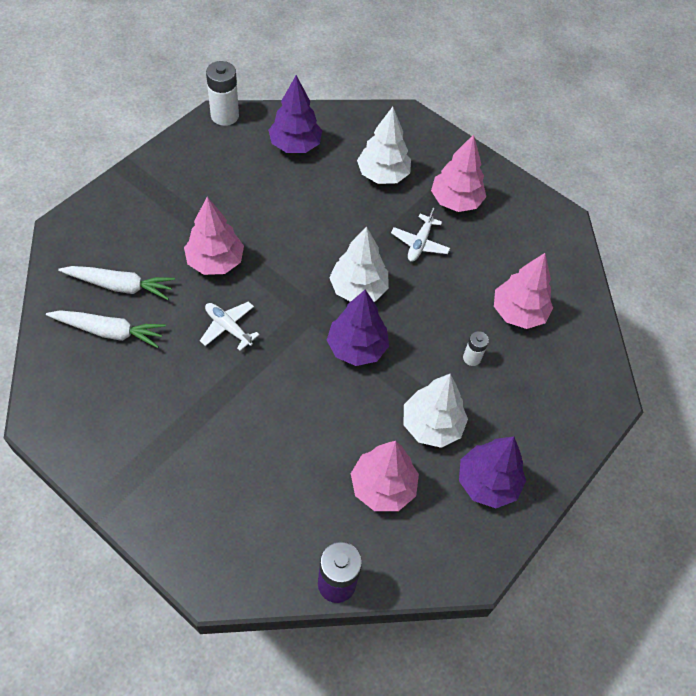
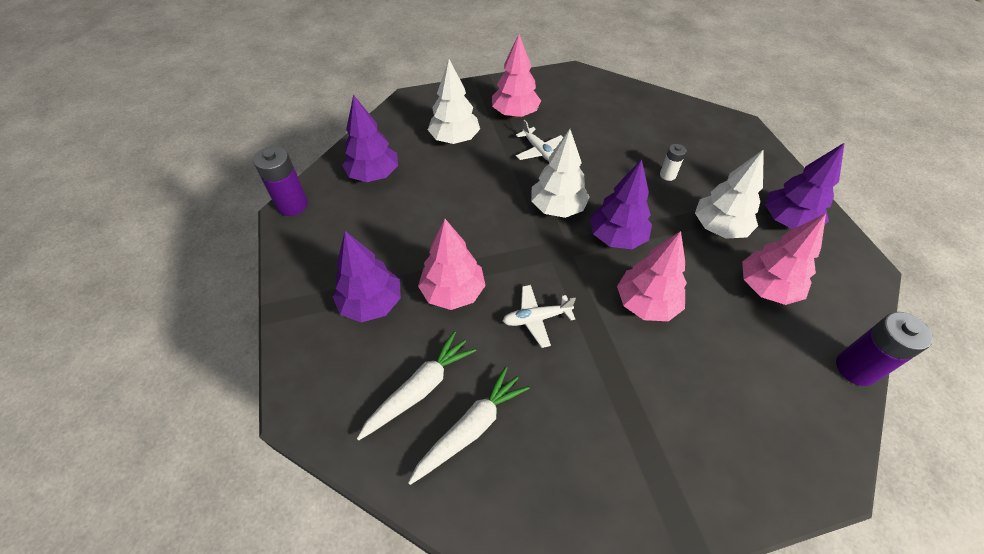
camera: 50 degrees left, 5 degrees down
white battery [206,61,239,126] -> purple battery [253,146,308,216]
pink tree [494,253,553,329] -> pink tree moved to [617,231,687,321]
none -> purple tree [333,231,401,323]

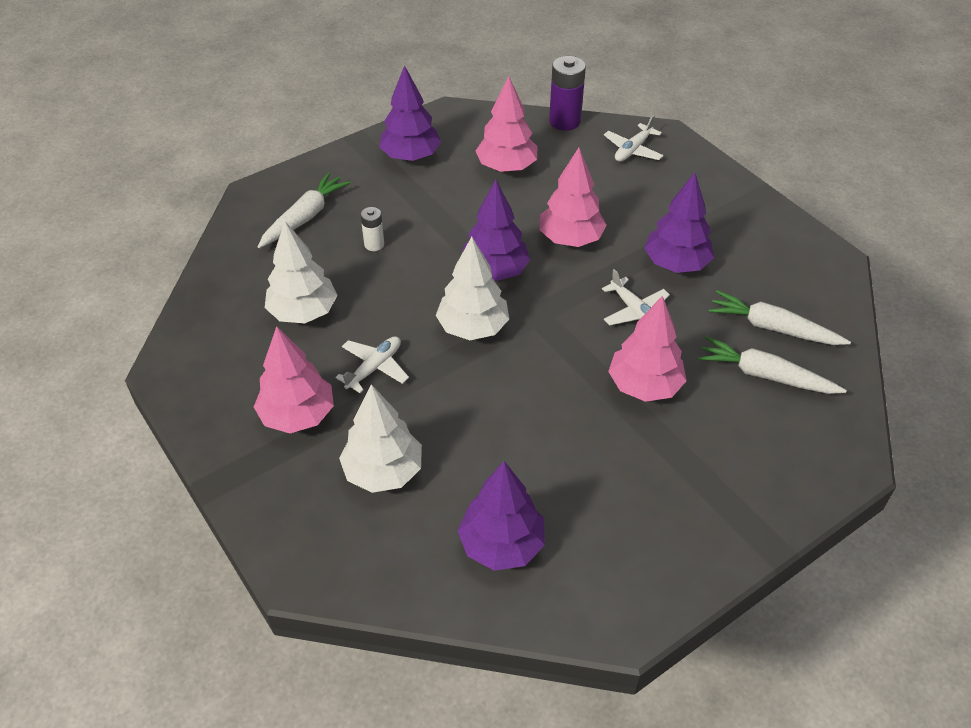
camera: 110 degrees left, 5 degrees down
purple battery [253,146,308,216] -> none
purple tree [333,231,401,323] -> purple tree moved to [644,173,714,273]
white tree [695,149,764,239] -> white tree moved to [265,221,338,323]
none -> white carrot [258,172,350,248]
none -> white plane [604,115,664,162]

